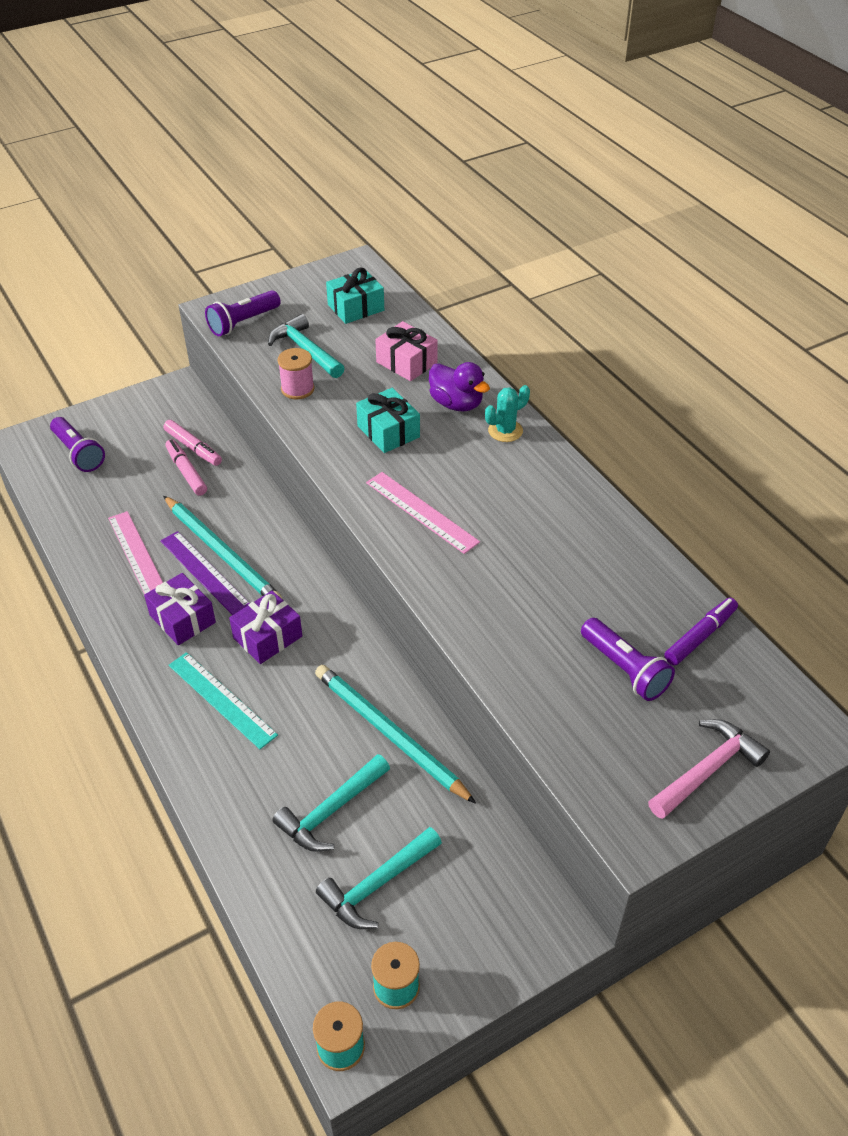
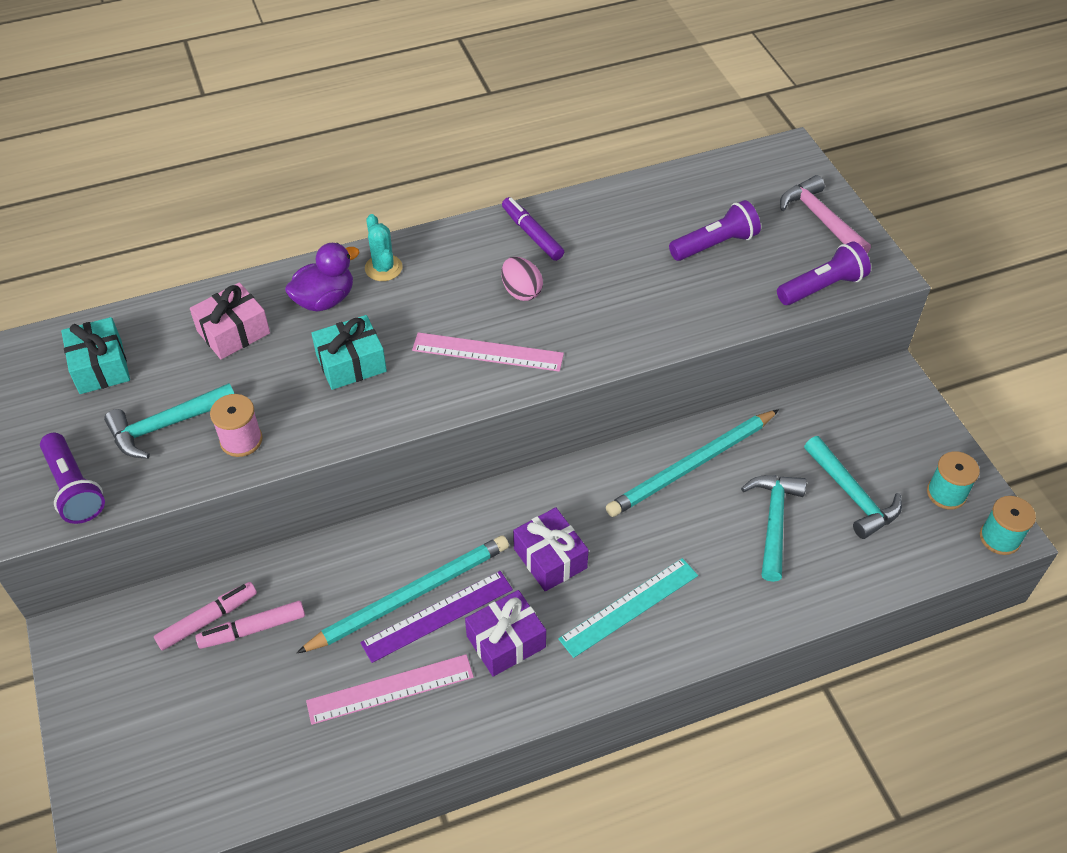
camera: 80 degrees left, 5 degrees up
purple flashlight [50,417,105,472] -> purple flashlight moved to [777,241,871,305]
turquoise hammer [272,754,390,852] -> turquoise hammer turned 135 degrees counterclockwise [741,475,806,582]
pink ruler [366,472,480,554] -> pink ruler turned 45 degrees clockwise [412,332,564,372]
purple marker [664,598,738,666] -> purple marker moved to [502,197,564,261]
none -> pink egg [501,257,543,301]

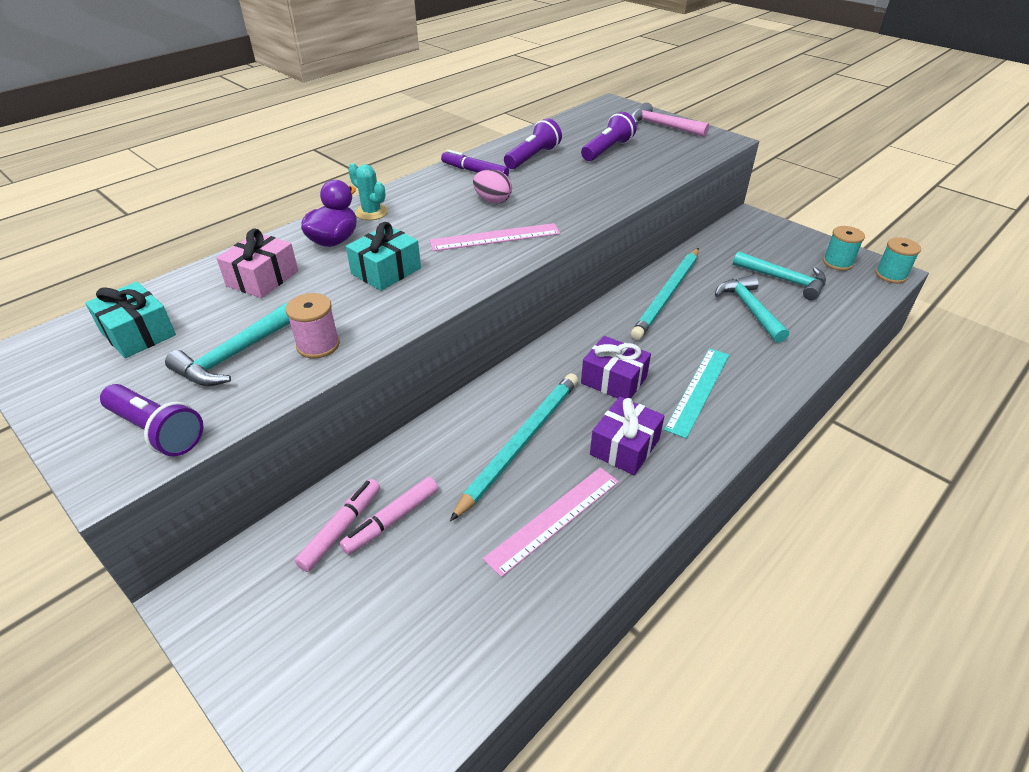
camera: 25 degrees left, 10 degrees down
purple ruler [360,571,513,663] -> none
purple flashlight [777,241,871,305] -> purple flashlight moved to [504,118,562,169]

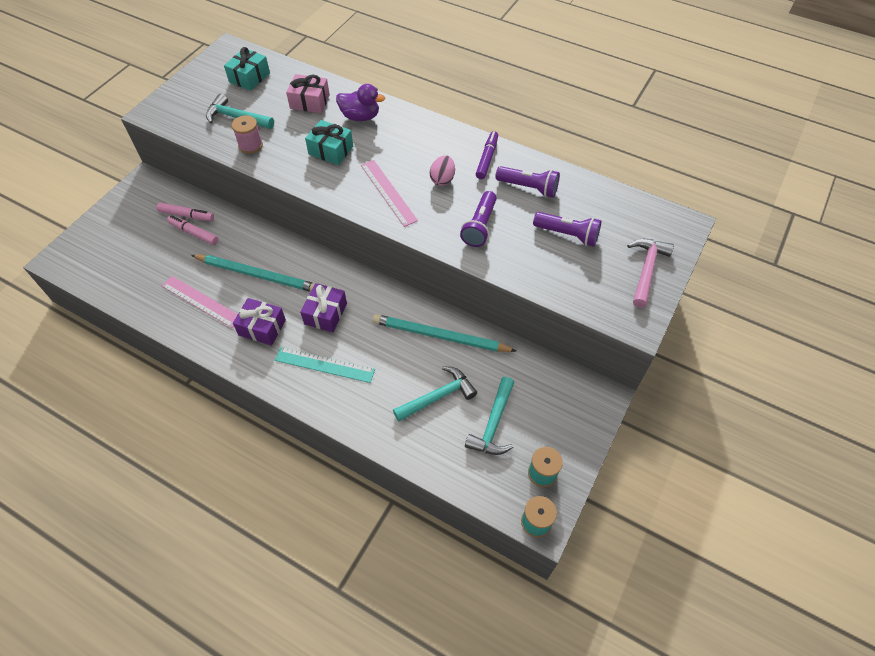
camera: 75 degrees right, 15 degrees up
purple flashlight [100,384,203,457] -> purple flashlight moved to [460,191,497,247]
turquoise cactus [348,163,388,220] -> none

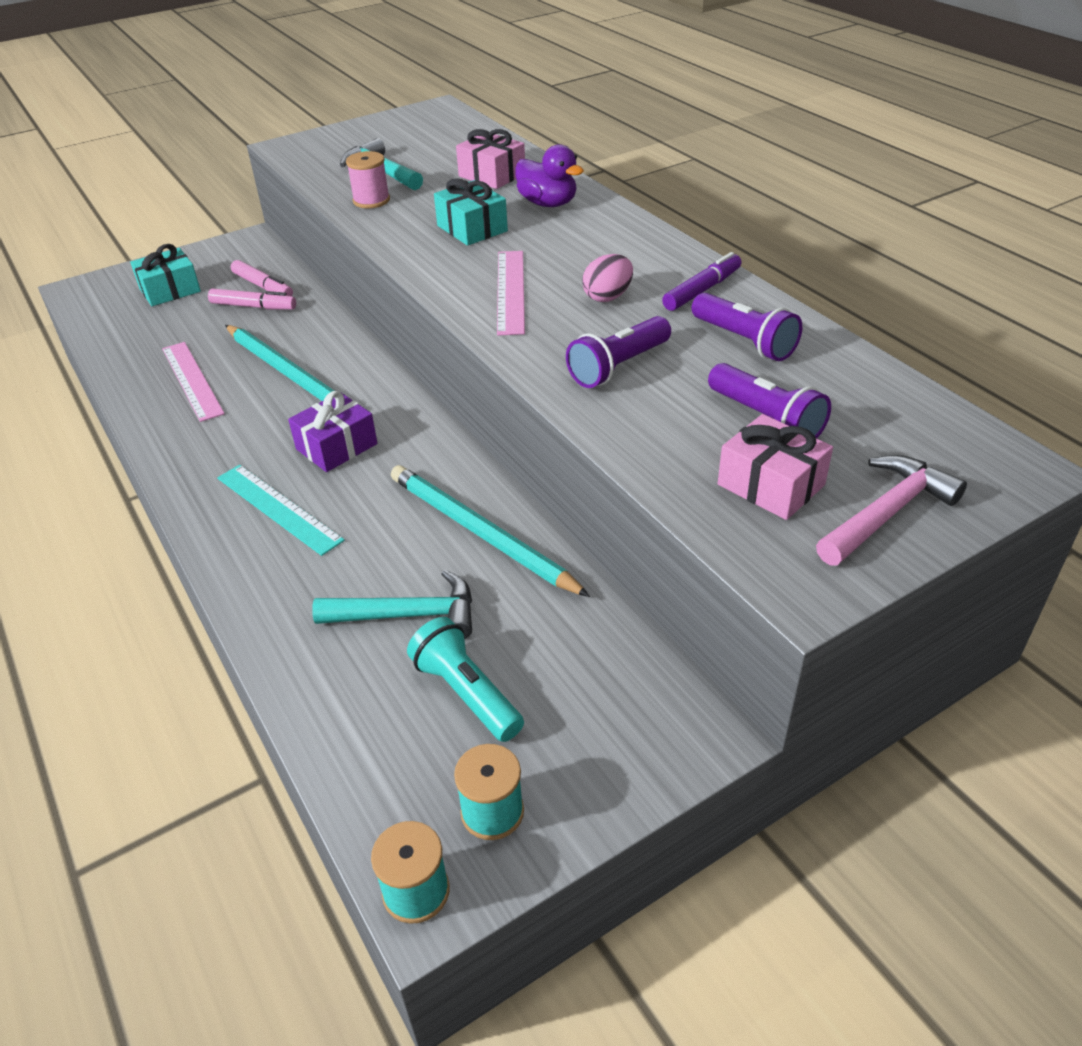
camera: 30 degrees right, 15 degrees down
pink marker [167,215,218,245] -> pink marker turned 135 degrees clockwise [208,288,296,310]
turquoise gift [224,47,270,91] -> turquoise gift moved to [130,244,201,306]
purple gift [233,298,286,345] -> none
turquoise hammer [465,377,514,455] -> turquoise flashlight [407,617,524,742]
none -> pink gift [718,414,833,520]

